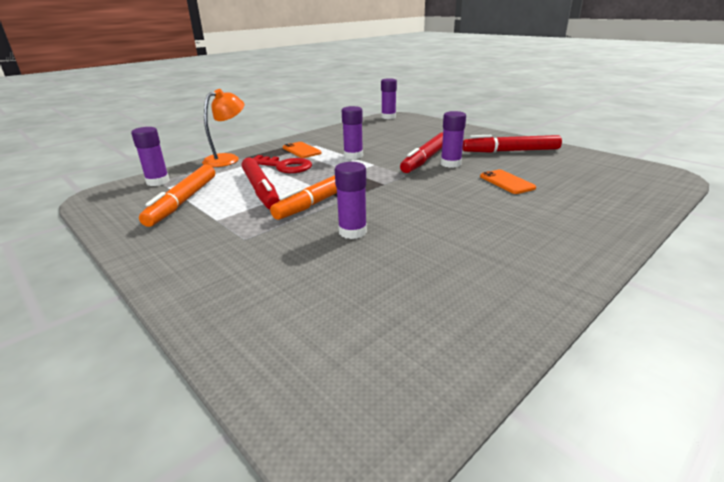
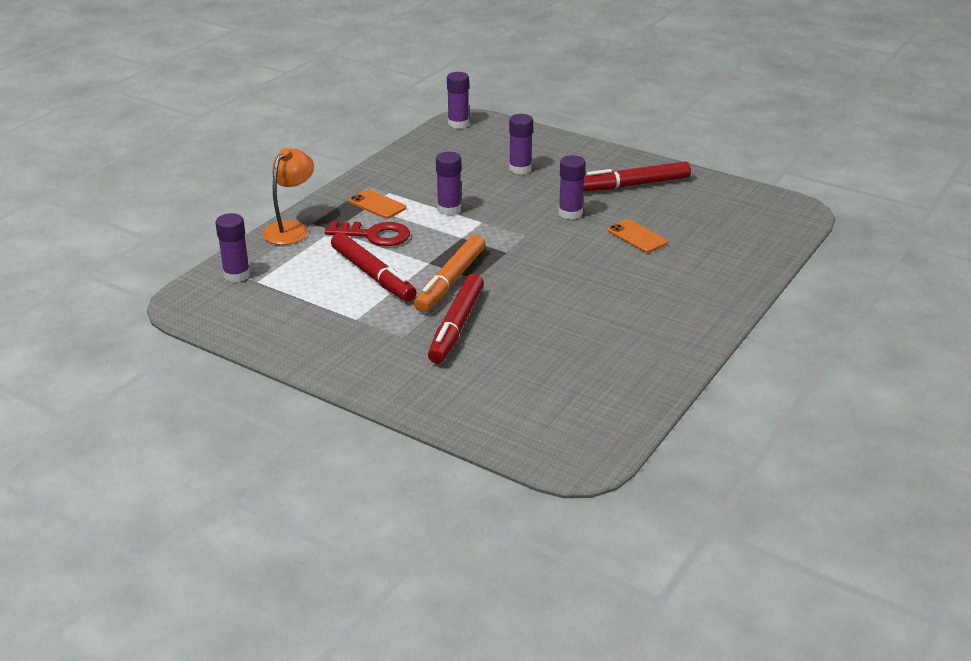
camera: 15 degrees left, 5 degrees up
orange marker [139,164,215,227] -> none
purple glue stick [335,162,367,239] -> purple glue stick moved to [509,114,533,174]
red marker [400,132,443,173] -> red marker moved to [428,274,484,364]

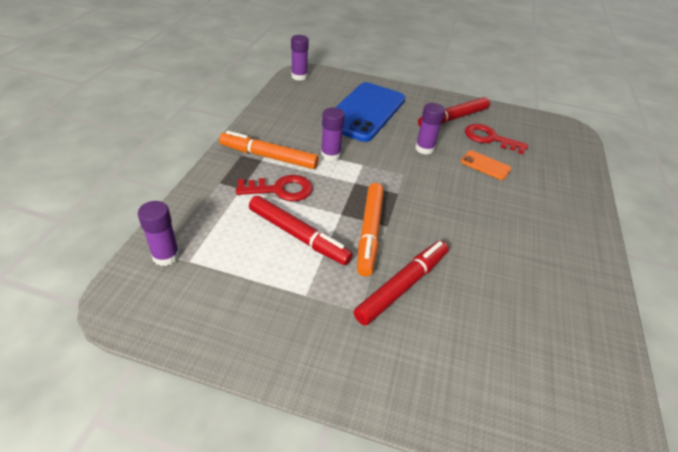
camera: 20 degrees left, 10 degrees up
orange lamp [262,148,314,245] -> none
orange phone [349,189,406,219] -> orange marker [219,131,319,169]
red marker [428,274,484,364] -> red marker turned 135 degrees counterclockwise [354,241,449,326]
purple glue stick [509,114,533,174] -> blue phone [322,82,405,142]
none -> red key [465,124,528,154]

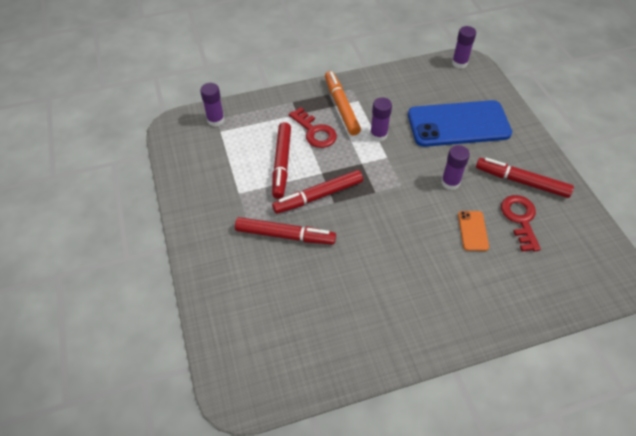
camera: 60 degrees right, 10 degrees up
orange marker [357,183,384,277] -> red marker [272,170,363,214]

